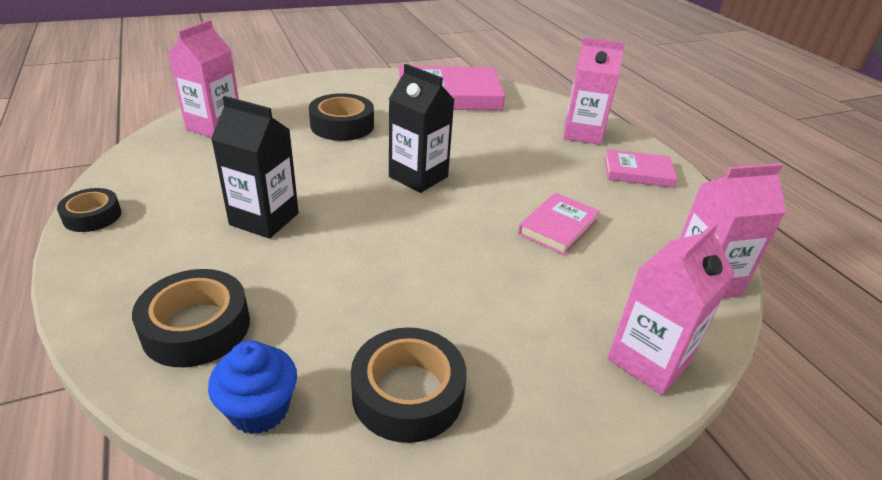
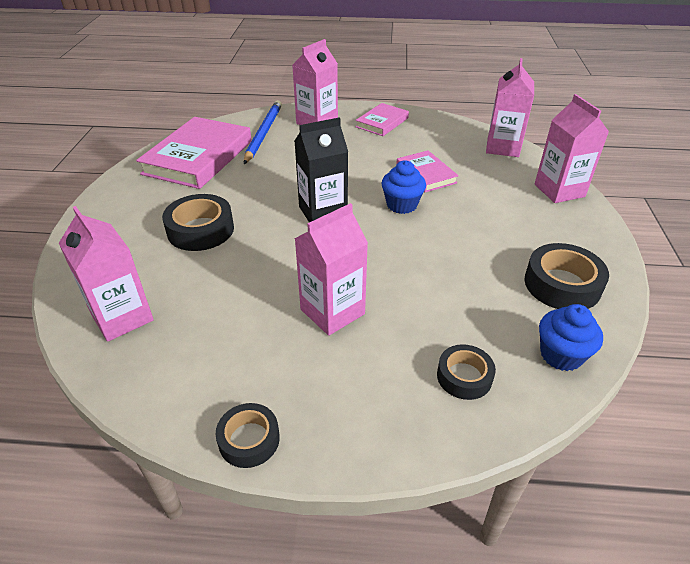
camera: 60 degrees left, 5 degrees up
black tape [132,269,250,367] -> black tape [437,344,496,400], size x0.63
black carton [211,96,299,239] -> pink carton [295,203,368,336]
none -> blue pencil [244,100,282,164]
none -> blue cupcake [381,160,426,214]

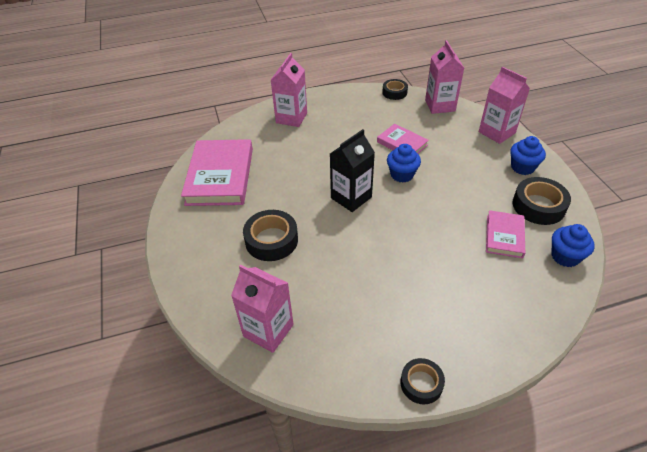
camera: 20 degrees left, 5 degrees up
blue pencil [244,100,282,164] -> none
pink carton [295,203,368,336] -> none
pink book [356,103,409,136] -> pink book moved to [486,210,525,258]
black tape [437,344,496,400] -> black tape moved to [382,79,408,100]
none -> blue cupcake [510,136,546,175]

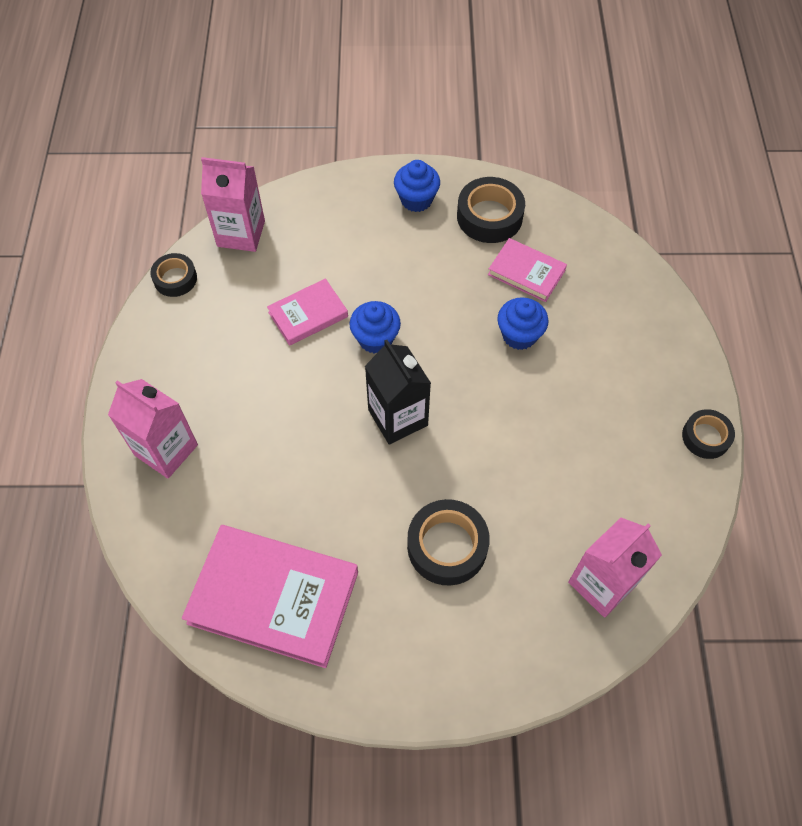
camera: 75 degrees left, 15 degrees up
pink carton [479,67,530,144] -> none
blue cupcake [551,224,595,267] -> blue cupcake moved to [497,297,549,350]

